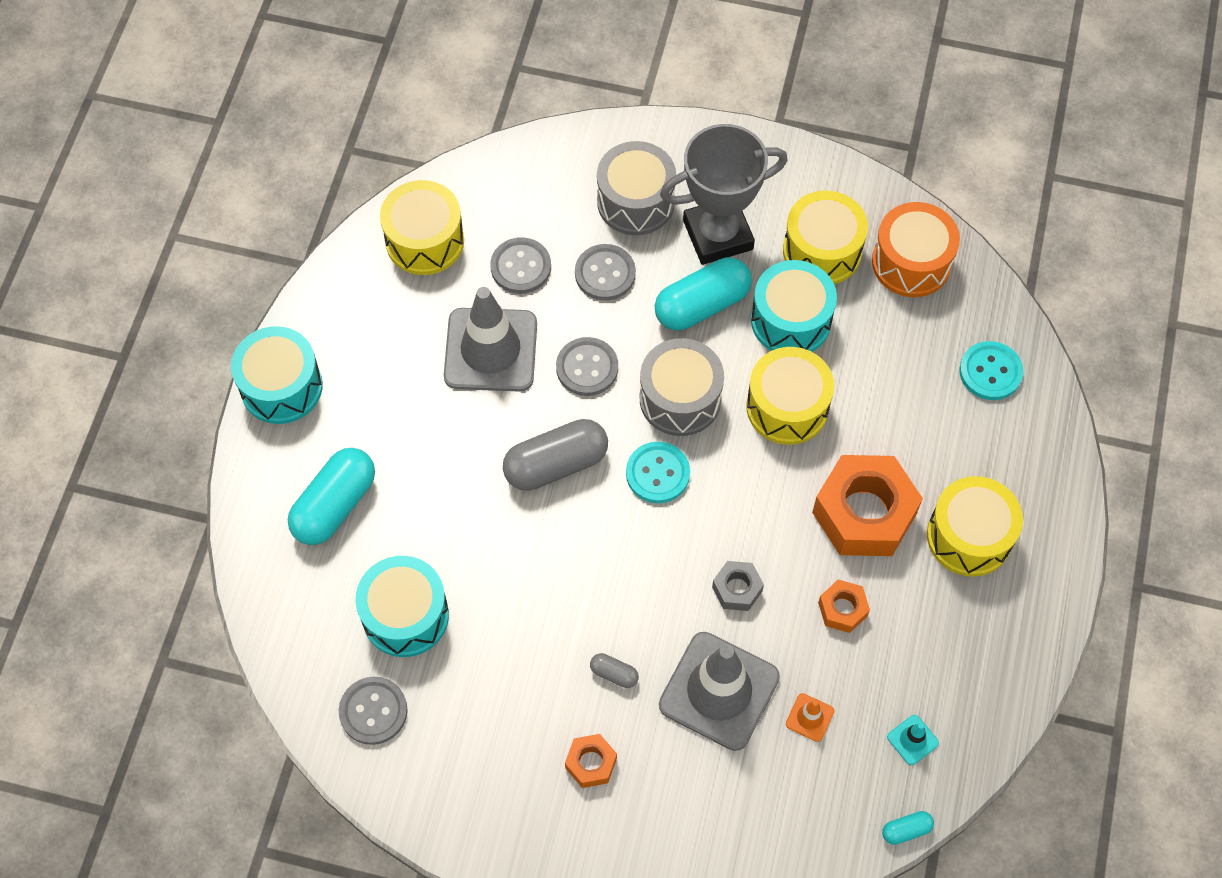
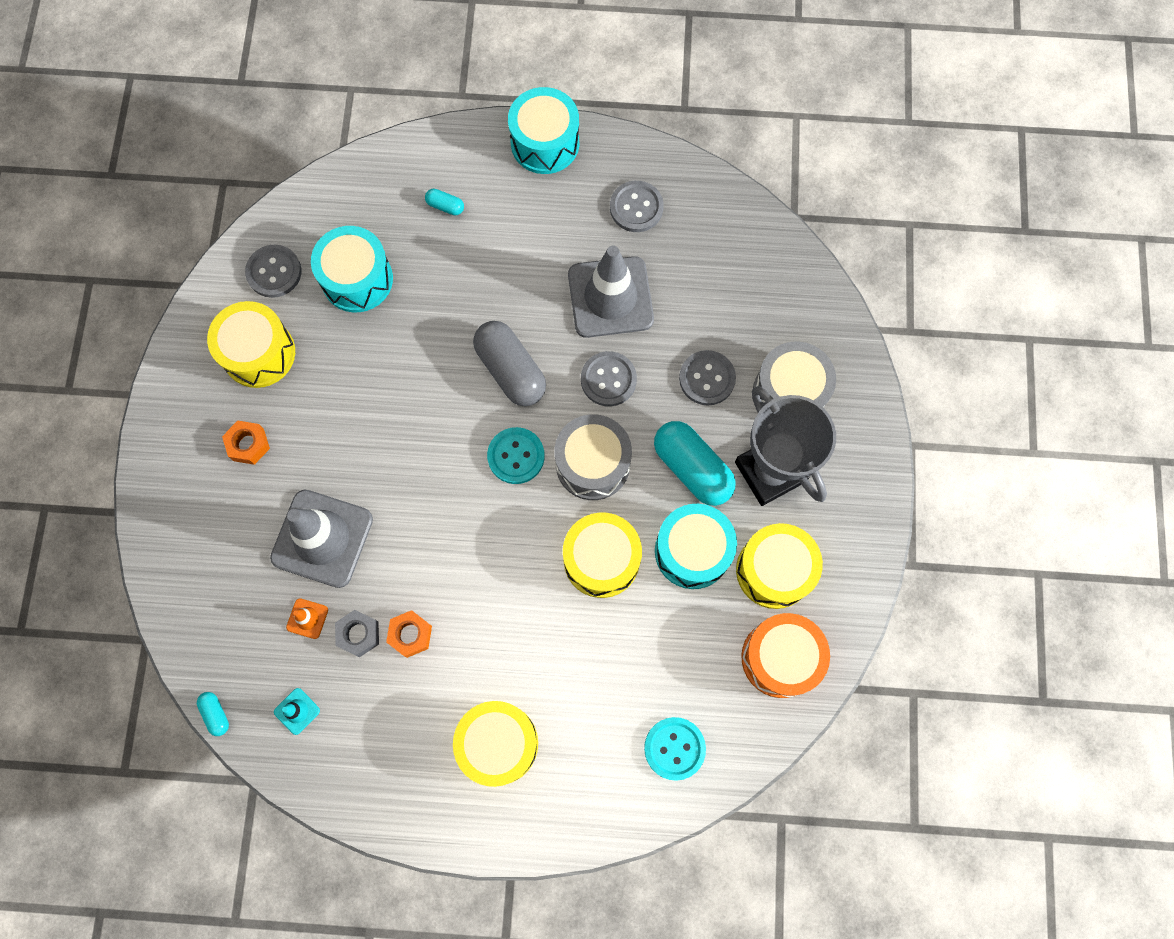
camera: 80 degrees right, 10 degrees up
turquoise capsule [288,448,375,545] -> turquoise capsule [425,189,464,215], size x0.45
yellow drum [380,180,464,275] -> yellow drum moved to [207,301,295,388]
grey button [490,237,551,294] -> grey button moved to [610,181,664,232]
grey capsule [590,653,639,688] -> none
grey nut [712,561,764,611] -> grey nut moved to [335,610,379,657]
orange nut [812,455,923,556] -> none

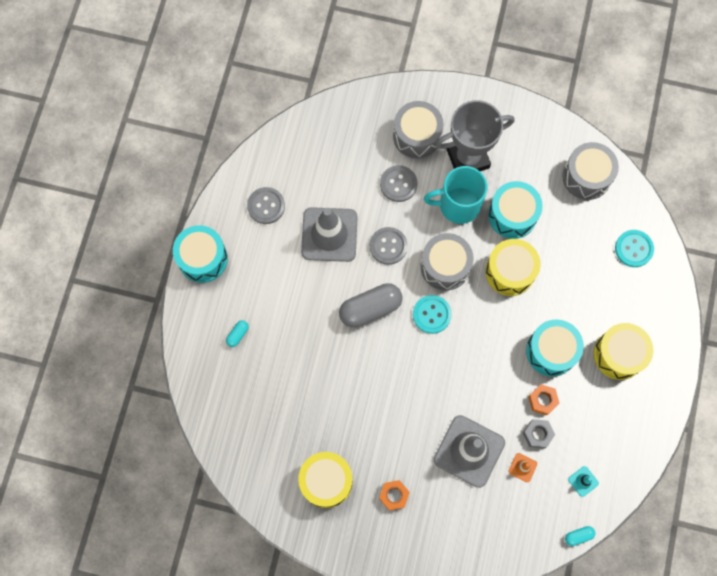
camera: 80 degrees left, 0 degrees up
grey button [245,245,301,298] -> none
turquoise drum [311,226,393,312] -> turquoise drum moved to [526,320,584,377]
turquoise capsule [654,421,736,506] -> turquoise mug [424,166,487,224]
yellow drum [736,523,823,609] -> none
orange drum [741,613,830,698] -> grey drum [562,142,619,200]

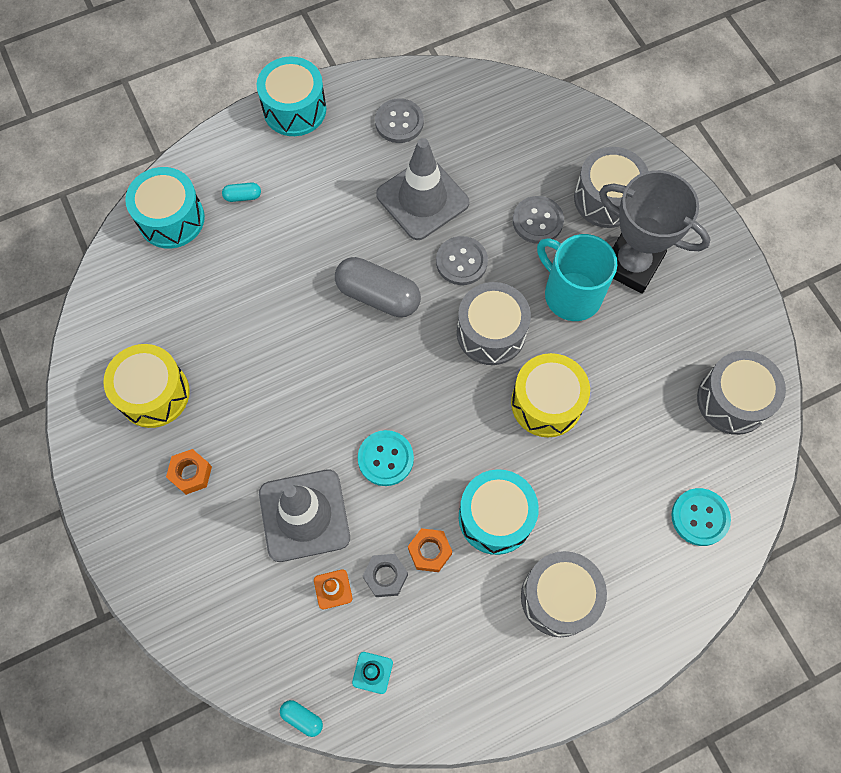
camera: 50 degrees right, 5 degrees down
turquoise button [413,295,452,334] -> turquoise button moved to [358,430,414,486]
turquoise drum [488,181,543,239] -> turquoise drum moved to [125,167,205,248]
yellow drum [594,323,653,380] -> grey drum [521,551,607,637]

